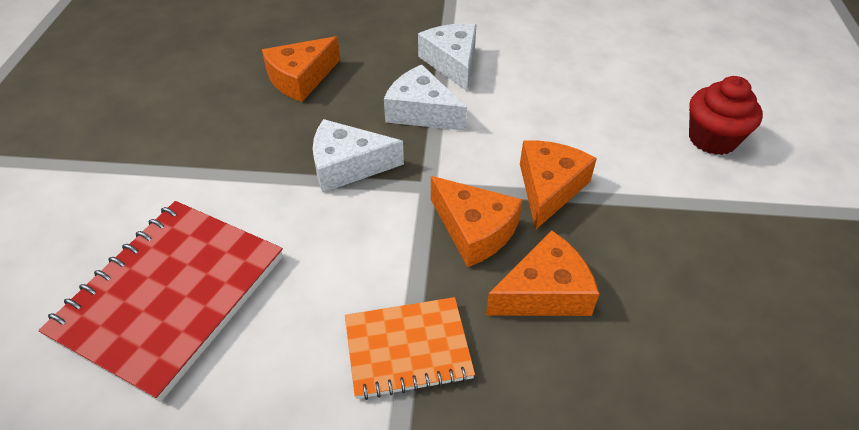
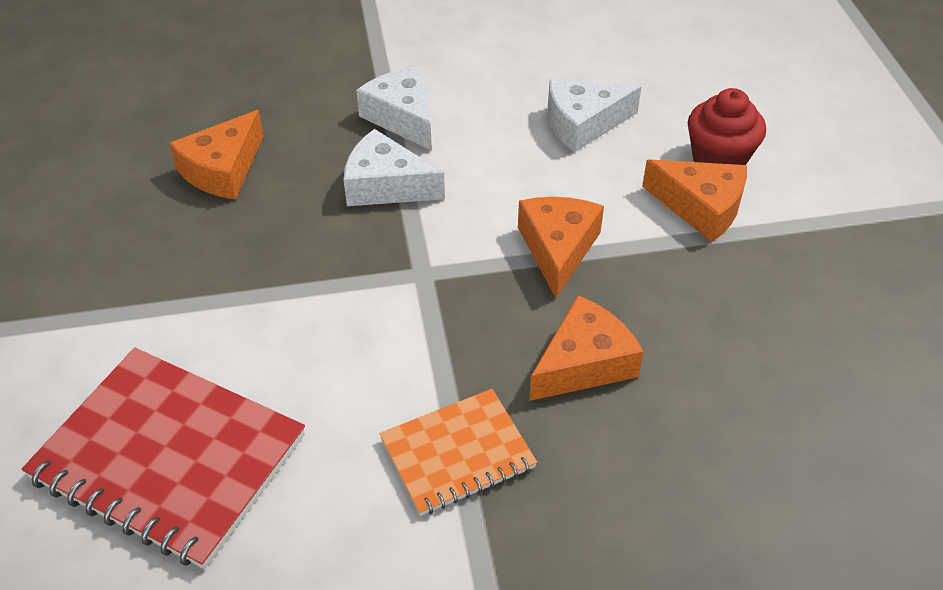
camera: 15 degrees left, 0 degrees up
red notebook [38,201,283,402] -> red notebook turned 75 degrees counterclockwise [22,348,305,569]
white cheese [313,119,404,193] -> white cheese moved to [548,79,642,152]
orange cheese [431,176,523,267] -> orange cheese moved to [642,159,747,242]

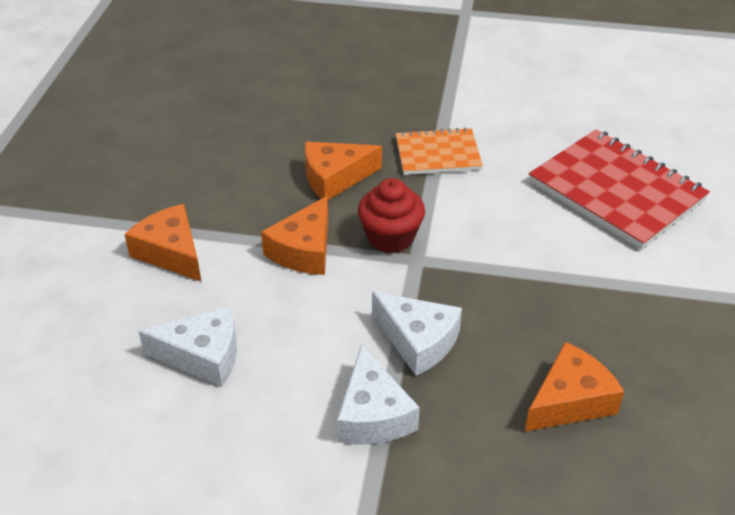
camera: 160 degrees left, 5 degrees down
red cupcake [688,88,766,165] -> red cupcake moved to [358,178,425,254]

